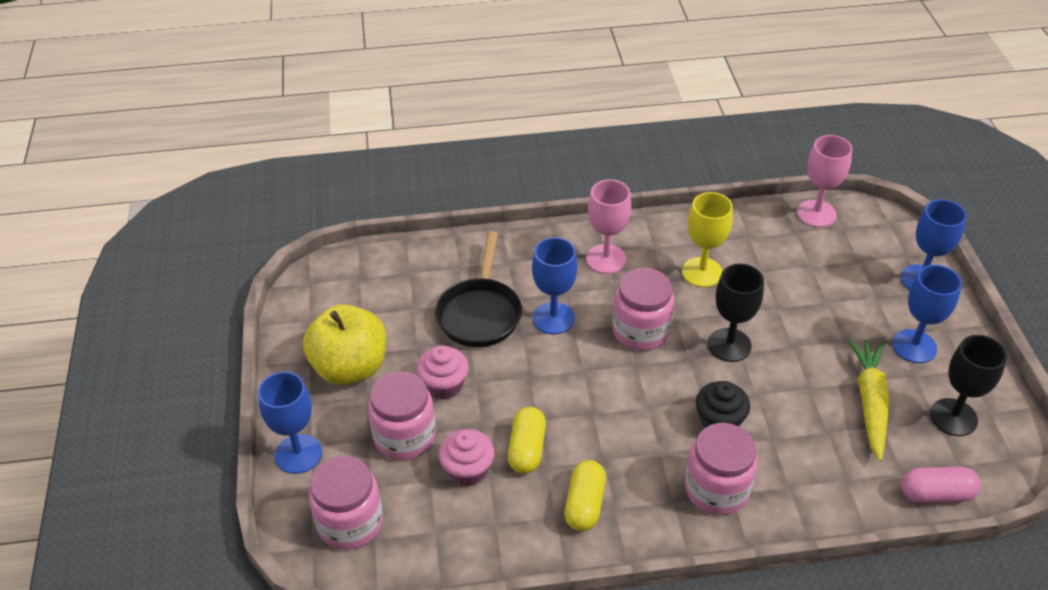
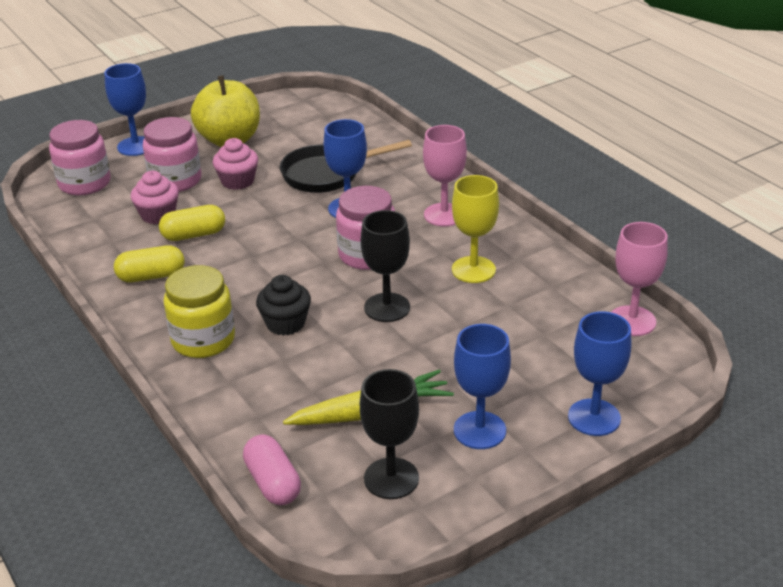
camera: 65 degrees right, 10 degrees down
pink jar [685,423,758,515] -> yellow jar [164,265,235,358]

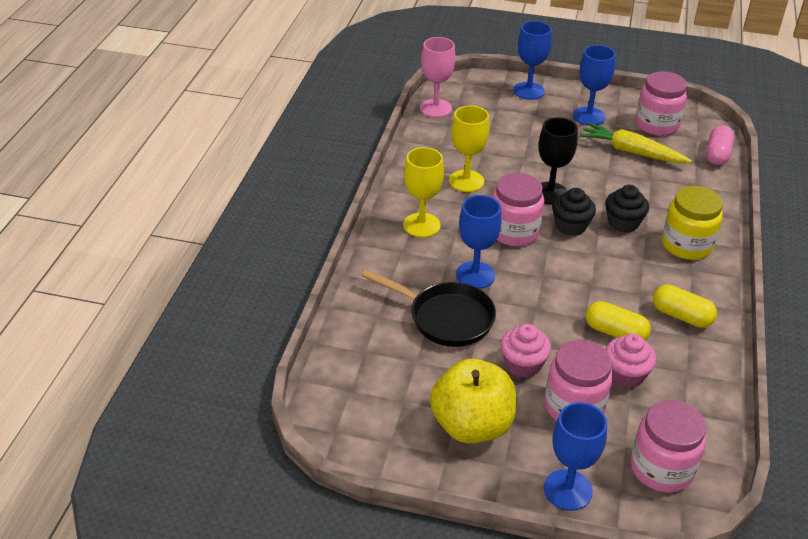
camera: 135 degrees left, 5 degrees up
black goblet [360,369,419,499] -> pink jar [636,71,687,136]
pink goblet [423,125,467,226] -> yellow goblet [403,147,444,237]
none -> black cupcake [552,188,596,236]

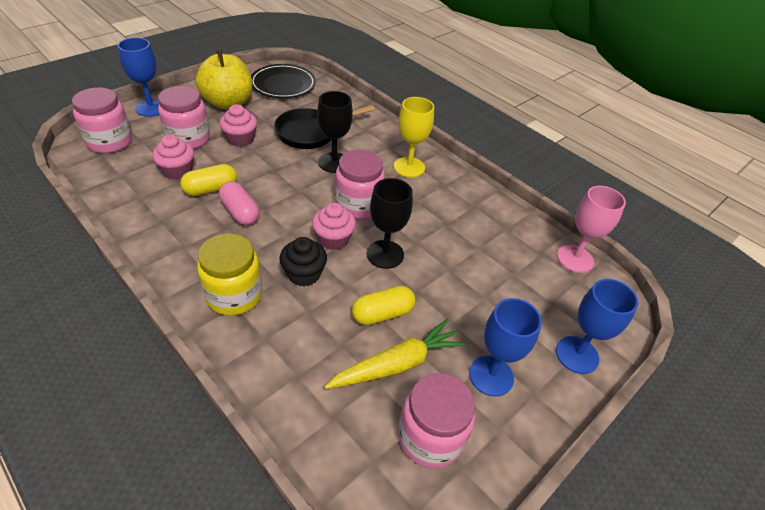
camera: 120 degrees right, 5 degrees up
yellow goblet [449,105,490,192] -> none
blue goblet [456,195,501,289] -> black goblet [317,91,353,173]
black cupcake [552,188,596,236] -> pink cupcake [312,203,356,250]
yellow capsule [653,285,717,328] -> yellow capsule moved to [352,286,415,325]
pink capsule [706,125,734,165] -> pink capsule moved to [219,181,260,225]
none -> black plate [251,64,316,98]

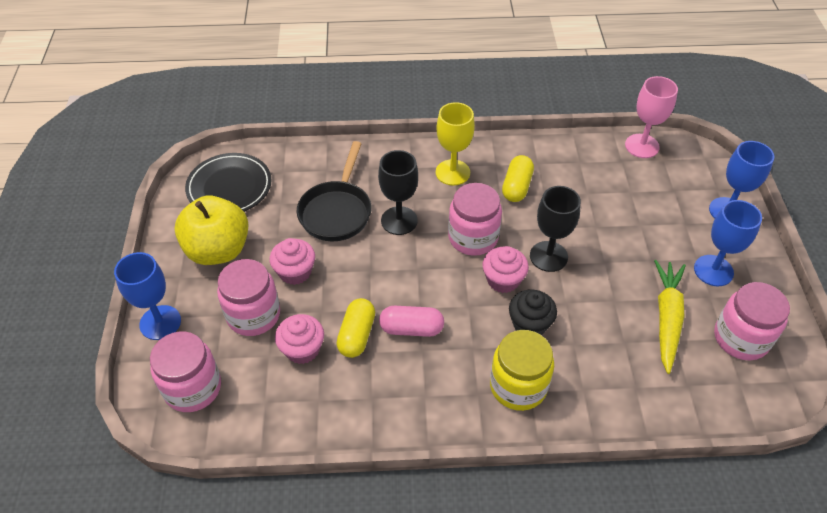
camera: 45 degrees left, 5 degrees up
yellow capsule [352,286,415,325] -> yellow capsule moved to [502,155,534,202]

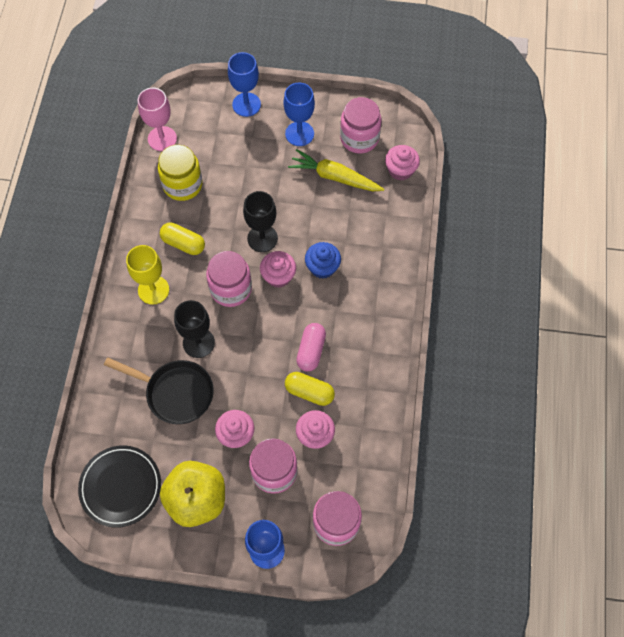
camera: 80 degrees left, 15 degrees up
yellow jar [490,330,554,411] -> yellow jar moved to [158,145,203,201]
black cupcake [509,289,557,335] -> blue cupcake [305,242,341,279]
none -> pink cupcake [385,145,420,181]

